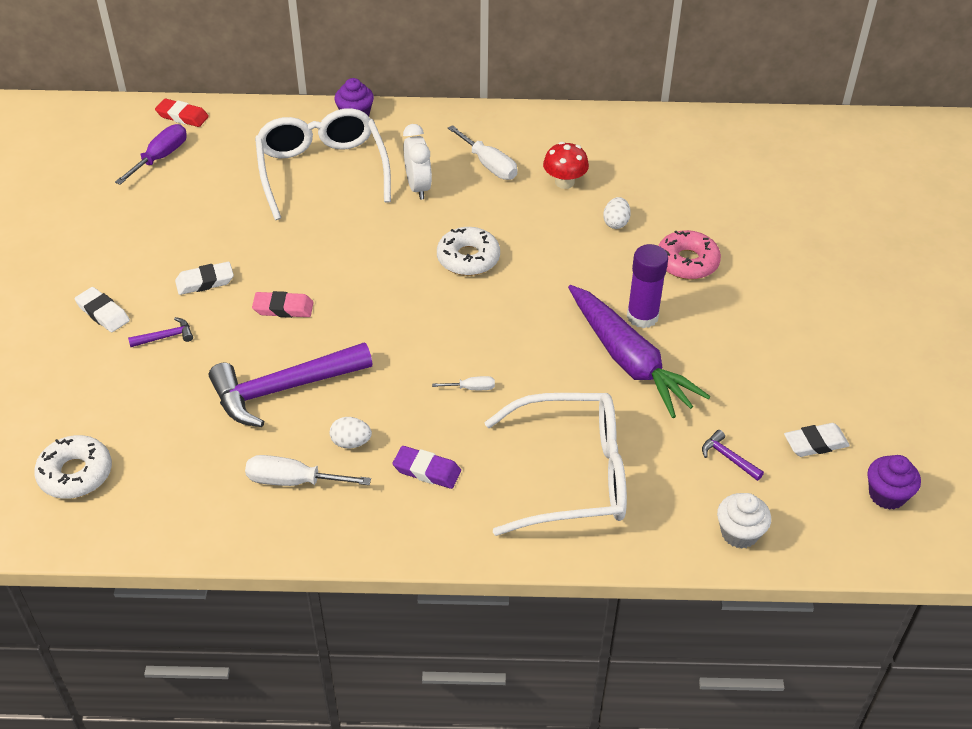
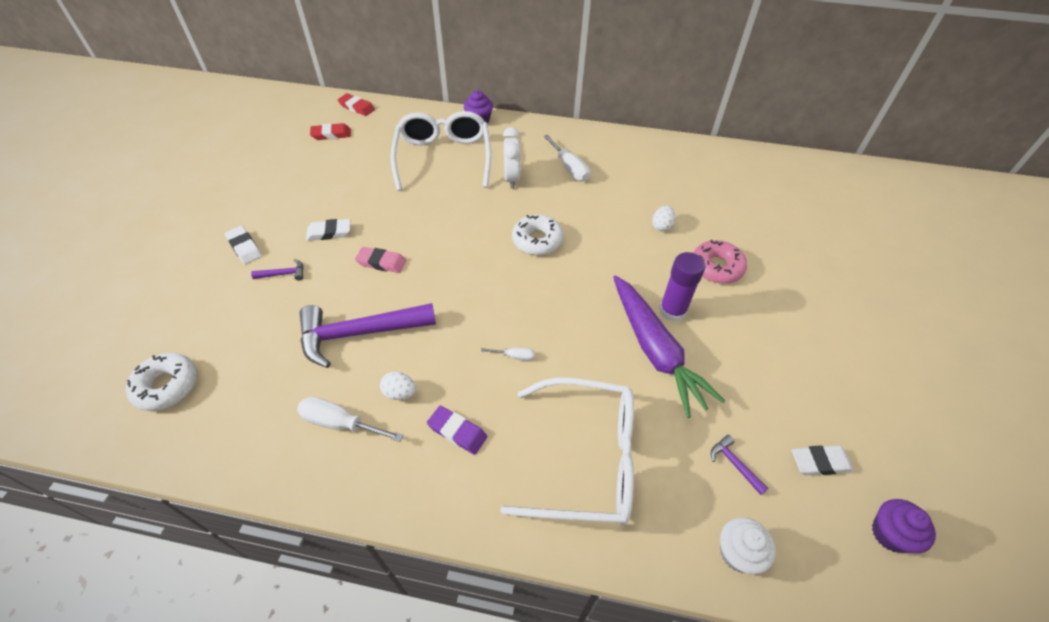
camera: 10 degrees right, 5 degrees up
purple screwdriver [115,124,187,185] -> red eraser [310,123,351,140]
red mushroom [543,142,589,189] -> none

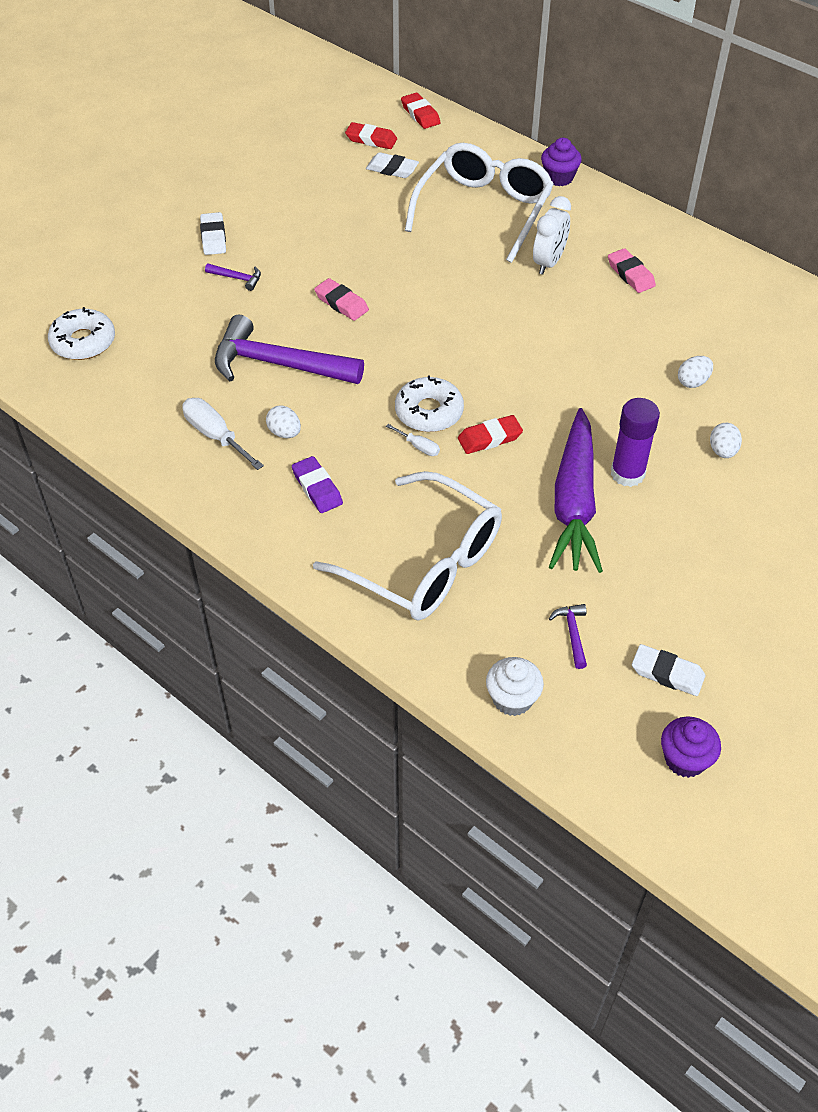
camera: 30 degrees right, 0 degrees up
white eraser [306,219,351,241] -> white eraser moved to [366,152,419,178]
white donut [512,214,564,255] -> white donut moved to [395,375,464,432]
white screwdriver [543,135,590,181] -> pink eraser [608,248,656,293]
pink donut [693,240,747,284] -> white egg [710,423,742,458]
none -> red eraser [458,415,523,454]

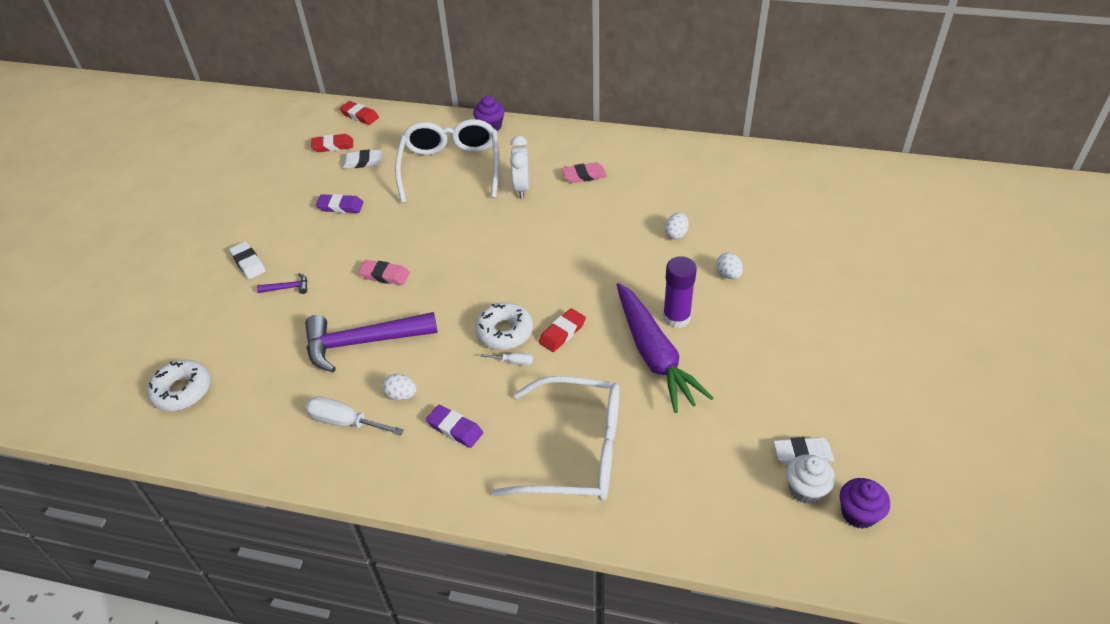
camera: 25 degrees left, 5 degrees down
white cupcake [486,657,544,716] -> white cupcake moved to [786,454,835,504]
purple hammer [549,604,587,669] -> none
pink eraser [608,248,656,293] -> pink eraser turned 45 degrees counterclockwise [562,162,607,183]
none -> purple eraser [316,194,363,213]

